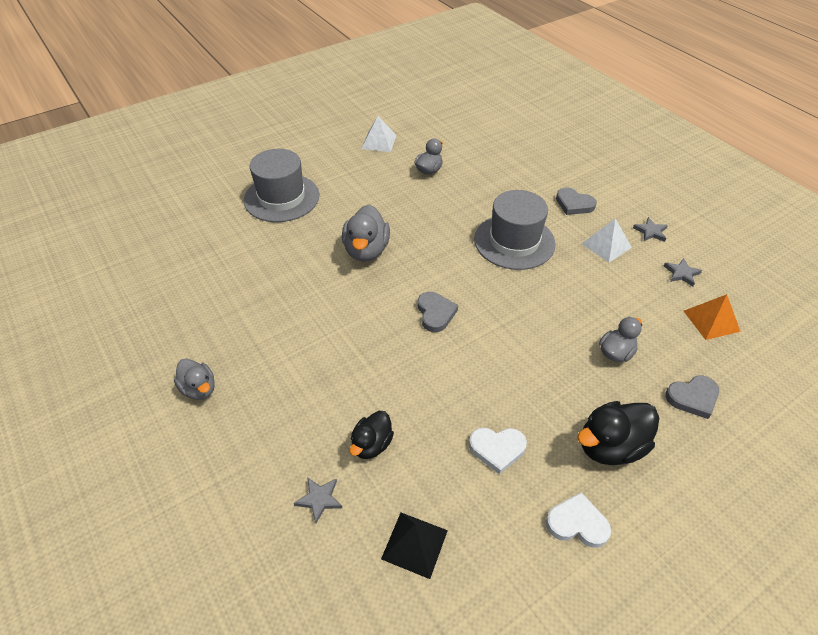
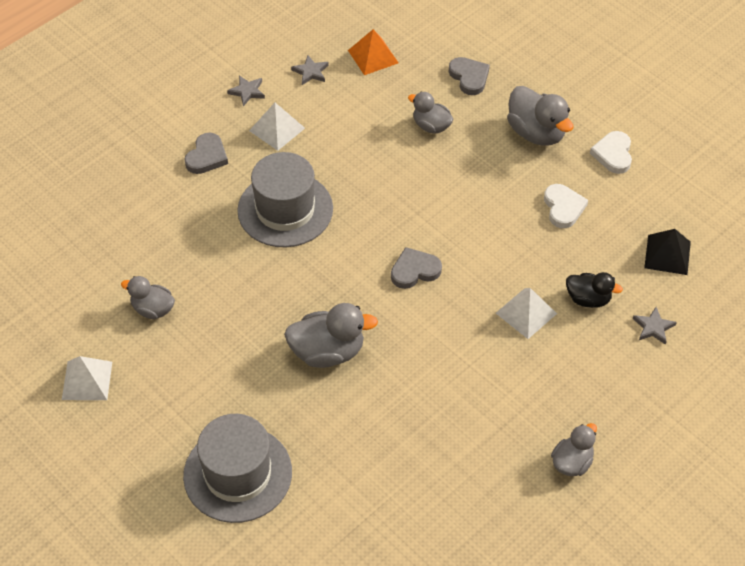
camera: 100 degrees left, 5 degrees up
black duck [577,401,659,465] -> grey duck [507,86,574,146]
none -> white pyramid [496,288,557,339]

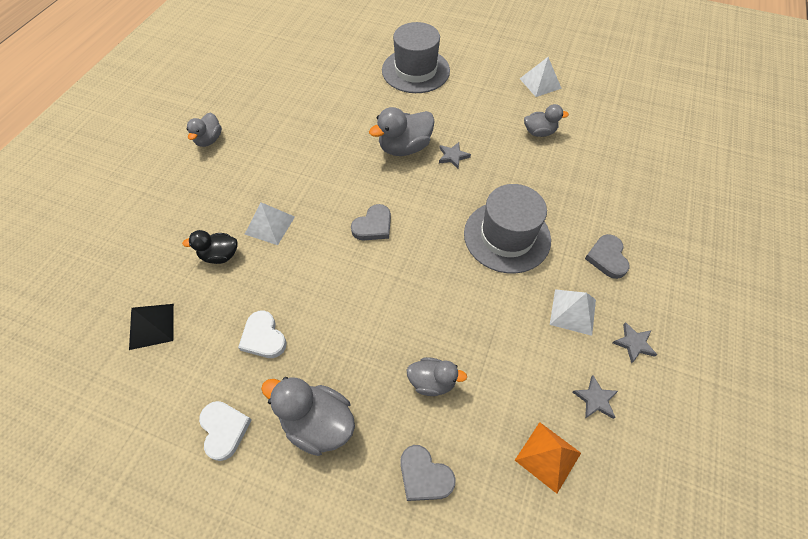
camera: 155 degrees right, 5 degrees up
grey star [633,307,677,345] -> grey star moved to [439,142,471,169]

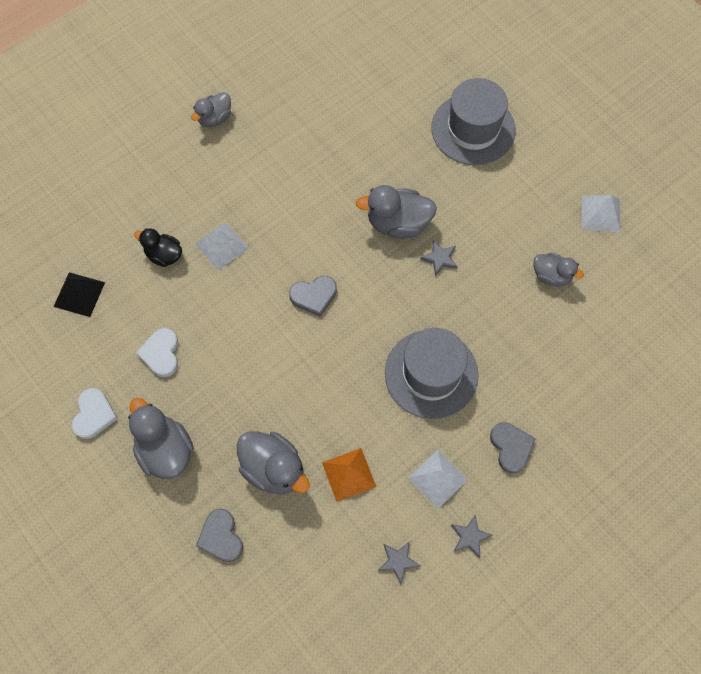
camera: 30 degrees right, 10 degrees up
grey duck [406,357,467,396] -> grey duck [237,431,310,494], size x1.59
orange pyramid [515,422,581,494] -> orange pyramid moved to [322,448,376,502]
grey heart [585,234,630,279] -> grey heart turned 135 degrees clockwise [490,422,536,474]

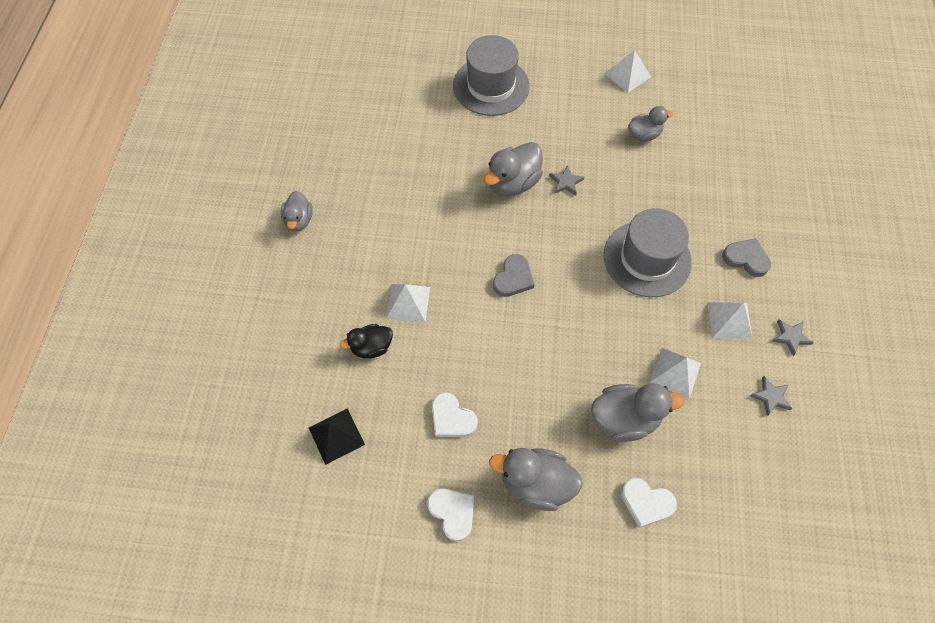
camera: 45 degrees left, 5 degrees down
grey heart [196,509,243,562] -> white heart [621,478,677,528]
orange pyramid [322,448,376,502] -> white pyramid [649,348,701,399]

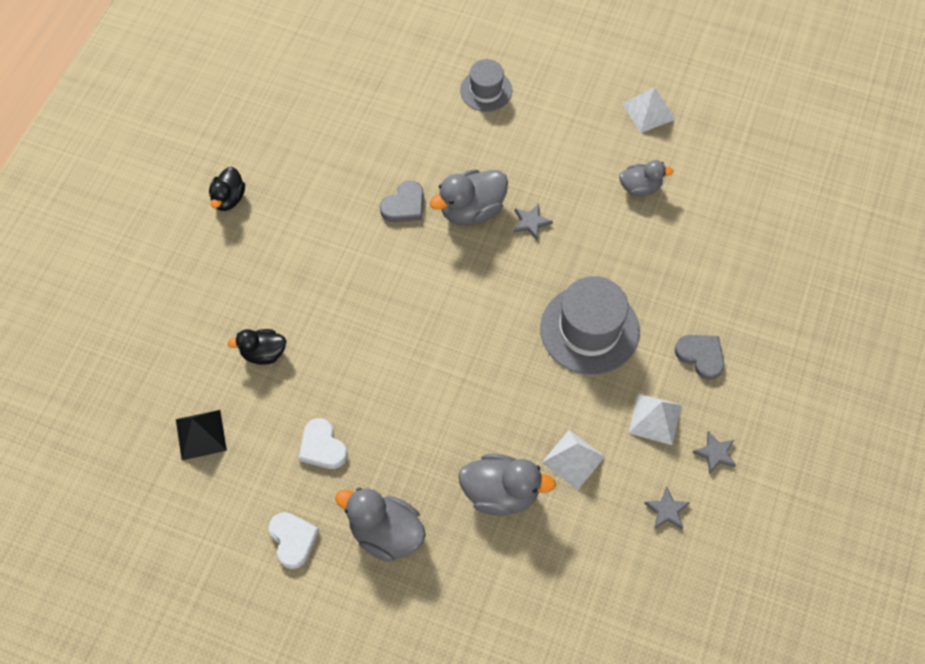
camera: 15 degrees right, 0 degrees up
grey duck [281,191,313,232] -> black duck [209,167,245,211]
white pyramid [386,284,430,322] -> none
grey hat [453,35,530,116] -> grey hat [460,59,512,112], size x0.58
grey heart [493,254,535,297] -> grey heart moved to [380,181,424,222]
white heart [621,478,677,528] -> none

